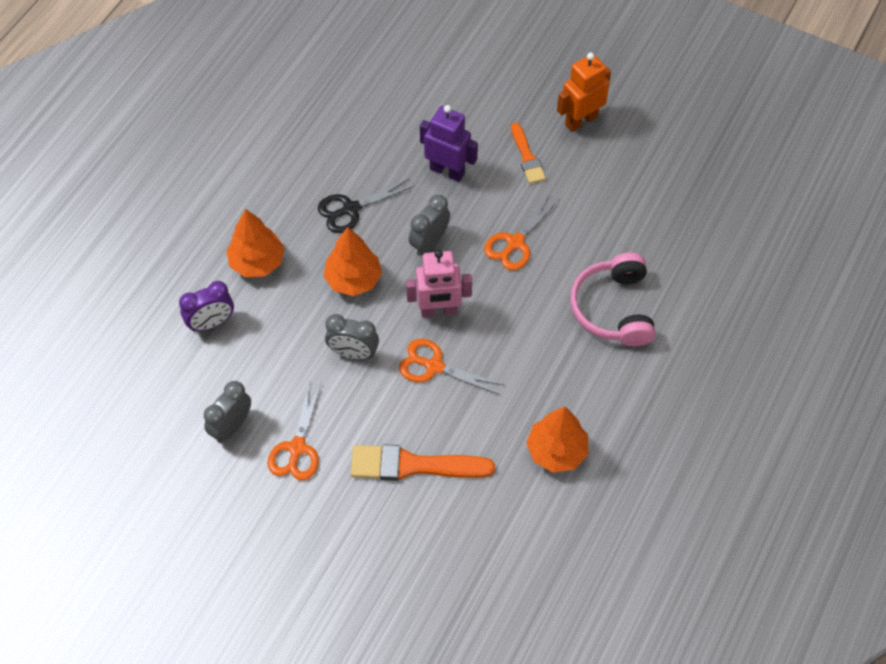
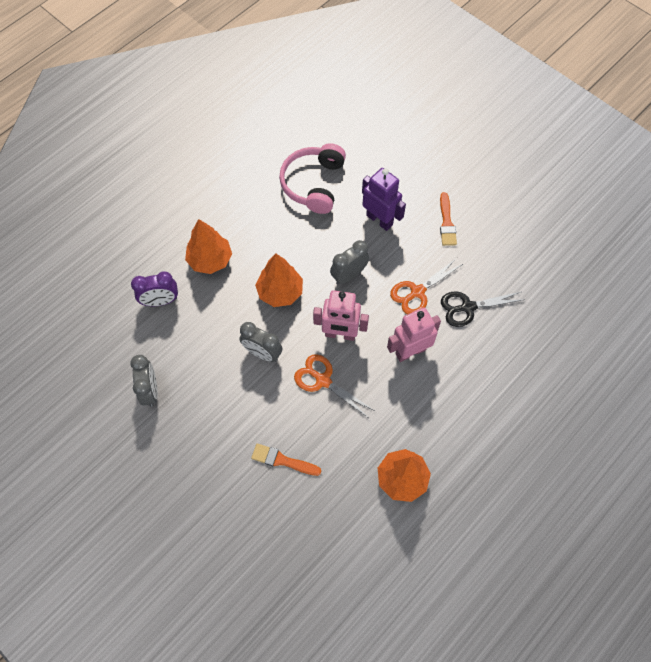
camera: 15 degrees right, 5 degrees up
grey clock [204,381,251,443] -> grey clock turned 120 degrees clockwise [130,355,158,407]
orange scissors [268,381,321,480] -> none
black scissors [318,179,414,233] -> black scissors moved to [441,291,525,327]
orange brush [351,444,495,481] -> orange brush [251,444,321,476], size x0.59
orange robot [557,52,611,132] -> none
pink headphones [570,252,655,346] -> pink headphones moved to [279,143,346,214]
none -> pink robot [387,307,441,362]

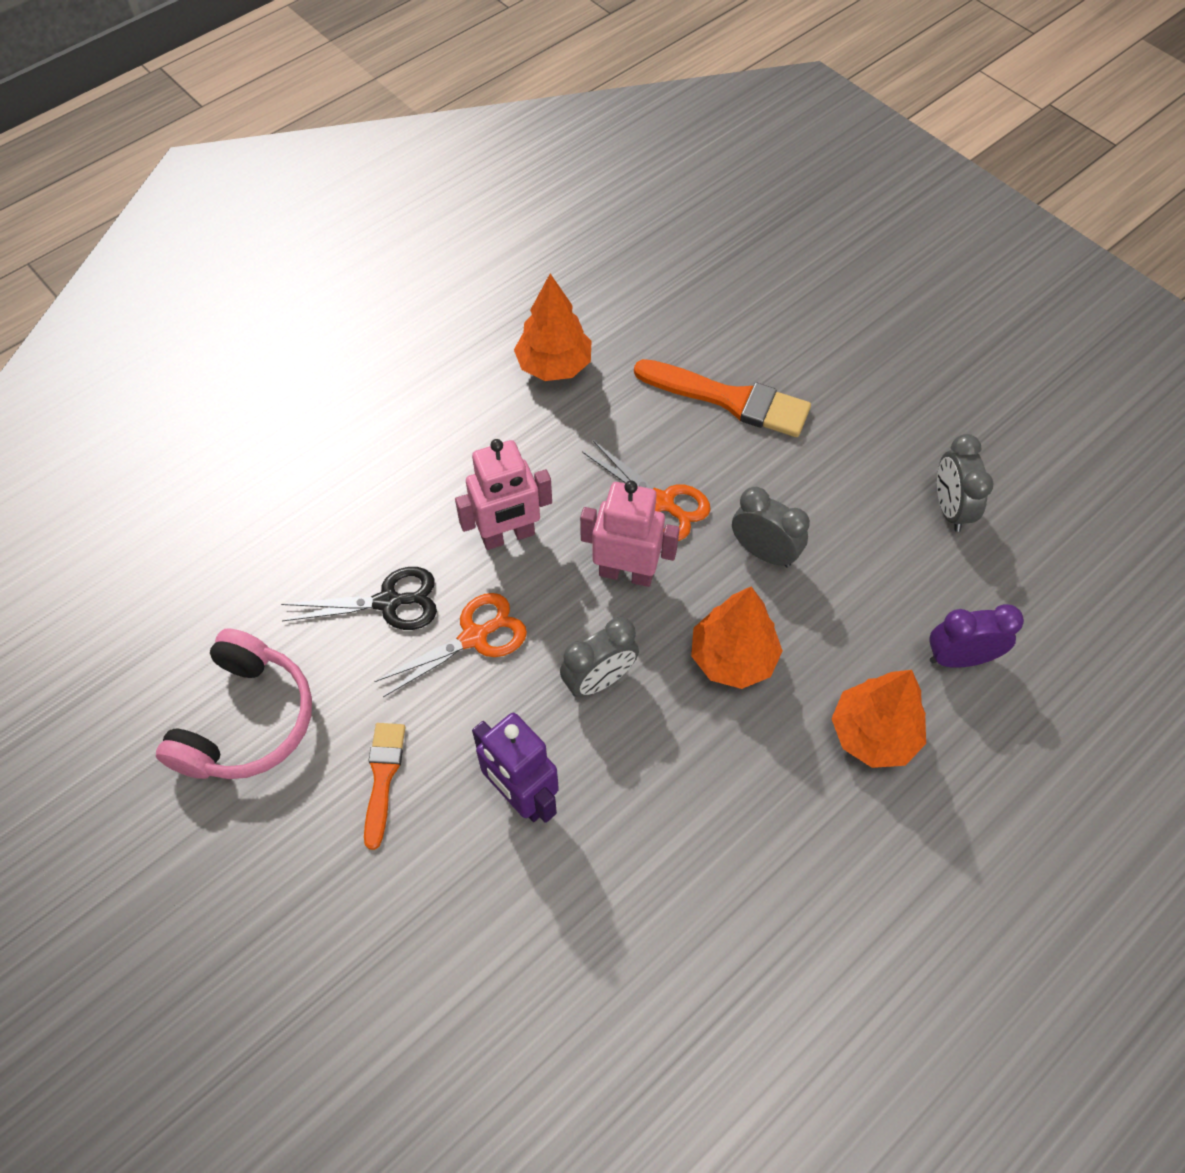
camera: 175 degrees left, 5 degrees down
orange brush [251,444,321,476] -> orange brush [634,359,811,437], size x1.68
pink headphones [279,143,346,214] -> pink headphones moved to [156,628,312,779]

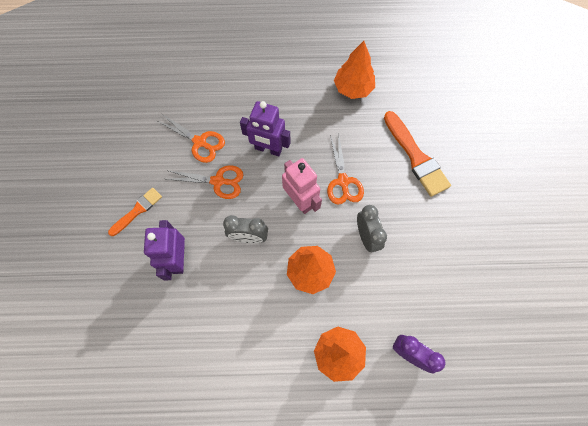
camera: 40 degrees right, 10 degrees up
pink headphones [156,628,312,779] -> none
black scissors [281,567,437,630] -> orange scissors [158,114,225,163]
pink robot [455,439,552,550] -> purple robot [240,101,290,156]
grey clock [937,434,994,532] -> none

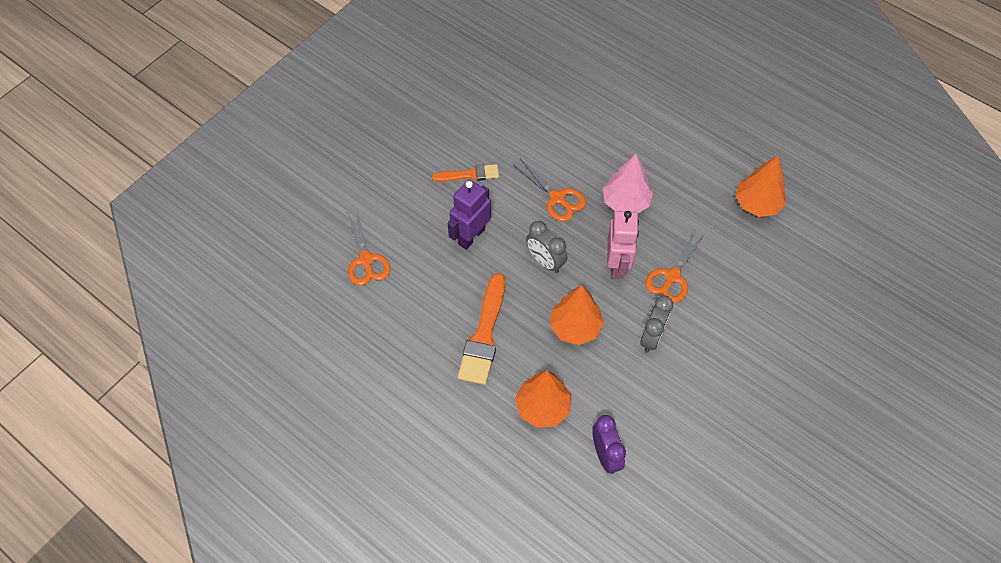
camera: 40 degrees right, 10 degrees down
orange scissors [158,114,225,163] -> orange scissors moved to [347,211,390,286]
purple robot [240,101,290,156] -> pink tree [603,154,653,214]
orange brush [384,111,451,197] -> orange brush moved to [458,273,505,385]

